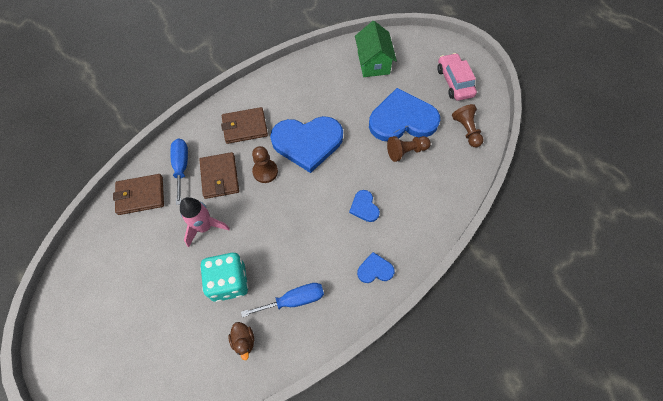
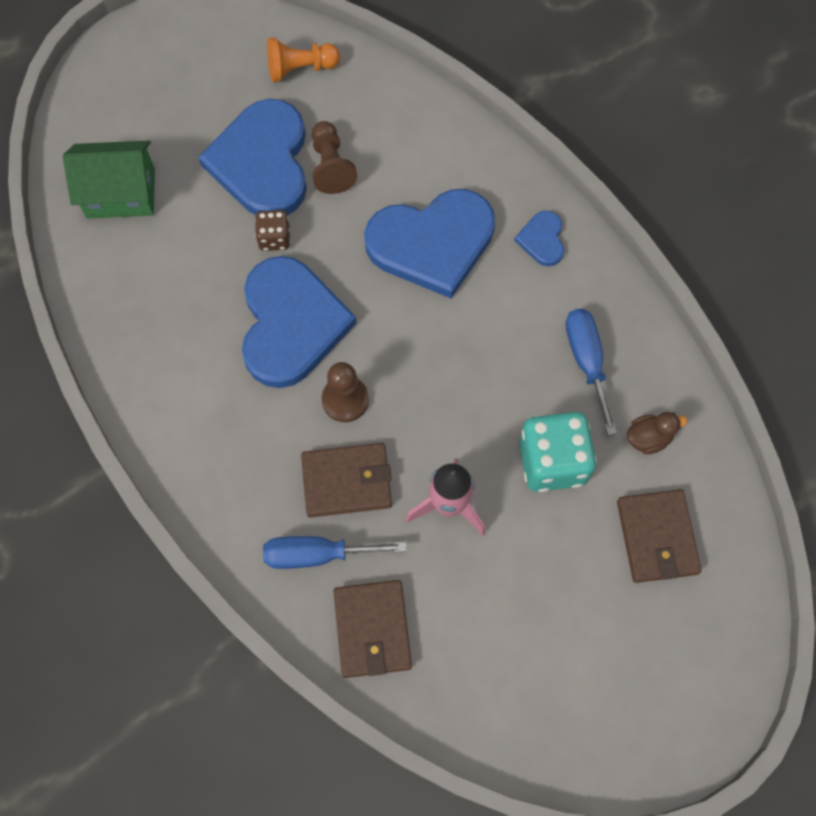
camera: 85 degrees left, 5 degrees up
brown wallet [221,107,268,144] -> brown wallet moved to [617,489,702,583]
blue heart [349,190,380,222] -> blue heart [364,189,495,298], size x2.25
pink car [437,53,477,101] -> none
brown pawn [452,104,484,147] -> orange pawn [267,38,340,82]
none -> brown dice [255,210,290,251]

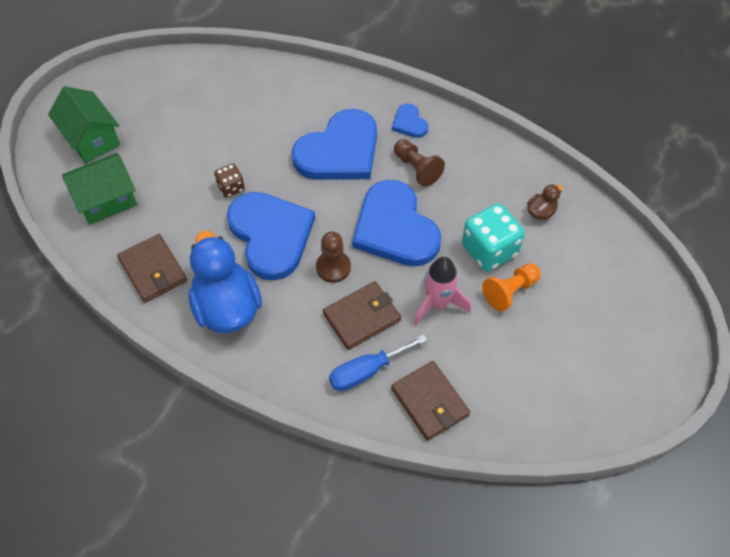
camera: 25 degrees left, 10 degrees down
blue heart [198,99,307,215] -> blue heart moved to [352,180,441,266]
orange pawn [267,38,340,82] -> orange pawn moved to [482,263,541,311]
brown pawn [312,121,357,194] -> brown pawn moved to [394,139,445,187]
blue screwdriver [566,309,617,435] -> none
brown wallet [617,489,702,583] -> brown wallet moved to [117,234,187,303]
none -> green house [48,86,120,163]
none -> blue duck [188,231,262,333]

